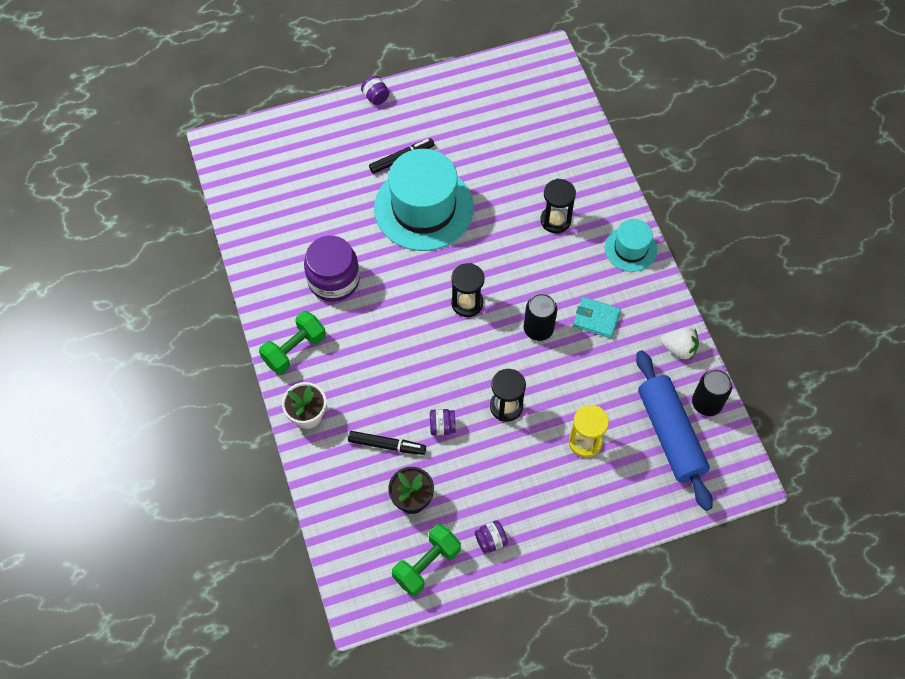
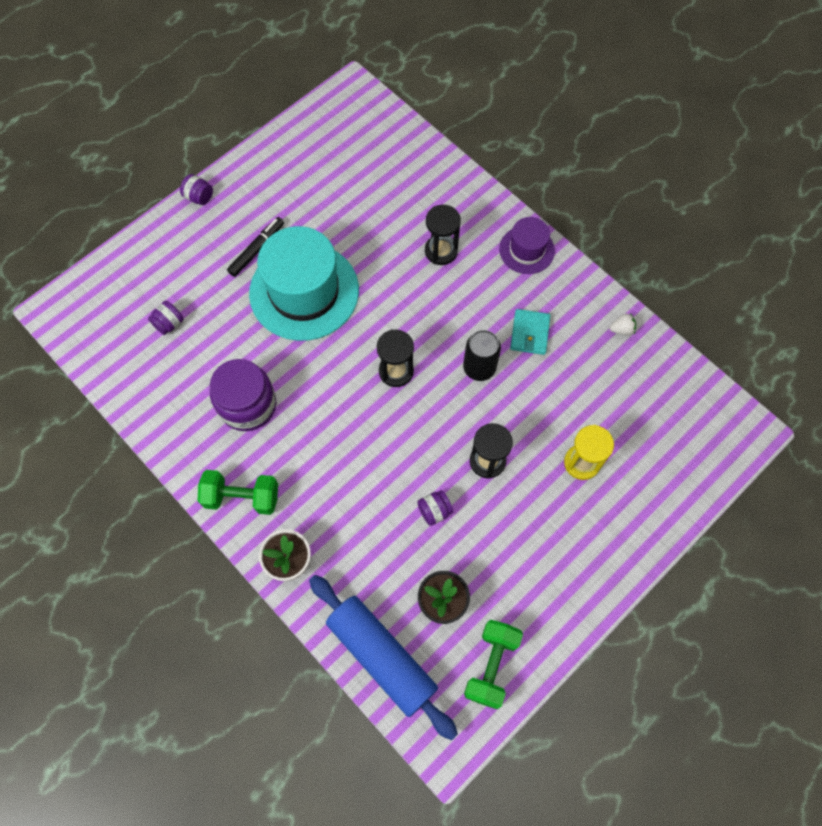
camera: 25 degrees left, 5 degrees up
green dumbbell [259,311,326,375] -> green dumbbell turned 75 degrees clockwise [198,470,278,515]
black marker [348,431,426,455] -> none
purple jar [475,520,508,553] -> purple jar moved to [148,301,184,335]
turquoise wallet [573,297,621,338] -> turquoise wallet turned 75 degrees counterclockwise [510,309,551,355]
turquoise hat [605,219,657,272] -> purple hat [499,217,555,274]
blue rolling pin [636,350,713,511] -> blue rolling pin moved to [309,575,458,740]
white strawberry [660,327,699,360] -> white strawberry [609,313,636,336], size x0.65
black can [692,369,732,416] -> none

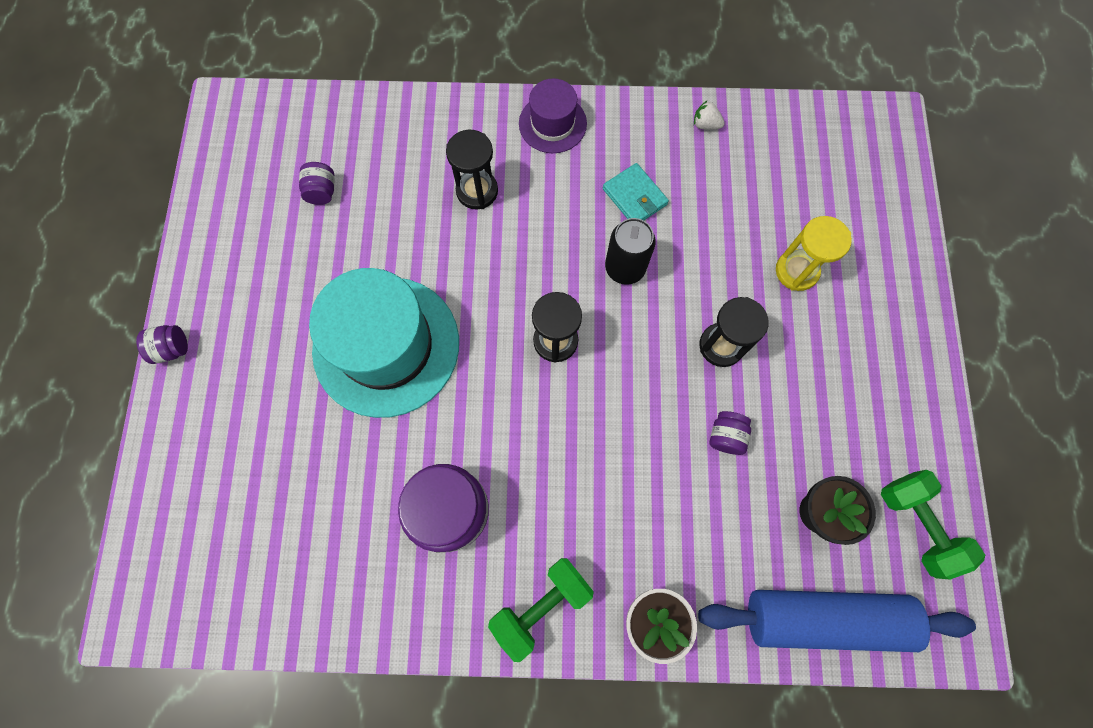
camera: 45 degrees left, 5 degrees up
purple jar [148,301,184,335] -> purple jar moved to [299,162,334,205]
black marker [227,217,284,277] -> none
white strawberry [609,313,636,336] -> white strawberry turned 105 degrees counterclockwise [694,100,725,130]

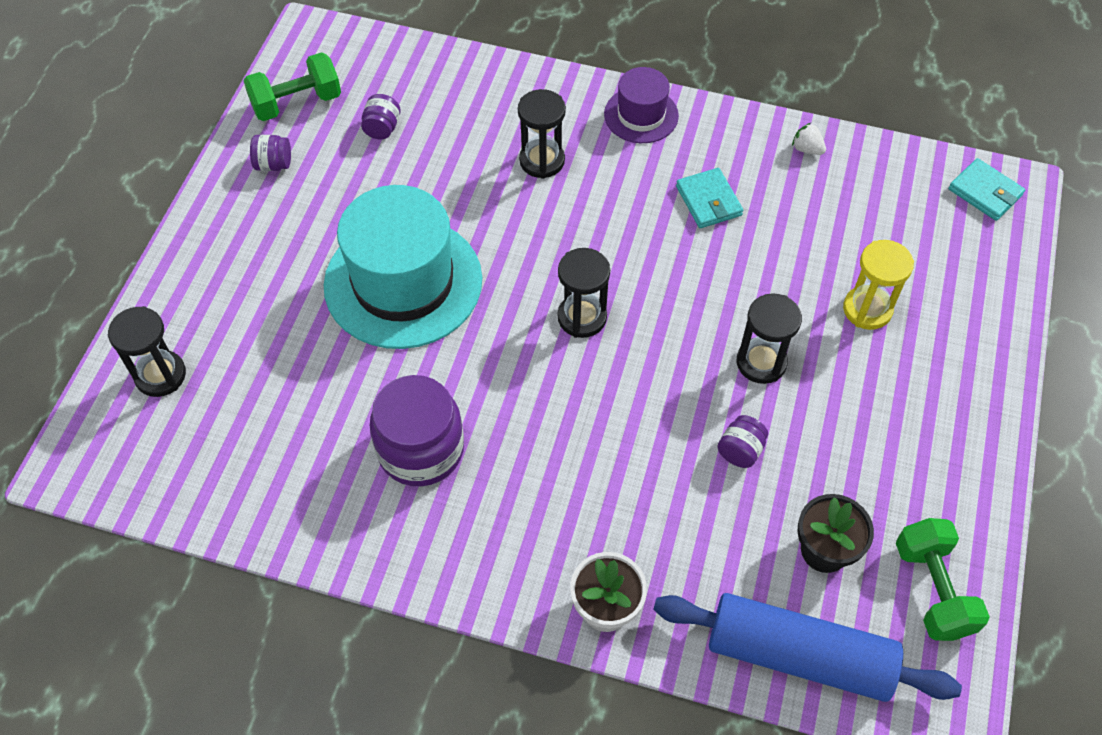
camera: 15 degrees right, 15 degrees down
purple jar [136,325,188,364] -> purple jar moved to [250,135,291,171]
green dumbbell [488,558,594,662] -> green dumbbell moved to [244,52,341,121]
black can [605,218,656,285] -> none
none -> black hourglass [108,306,186,397]
none -> turquoise wallet [948,158,1025,221]

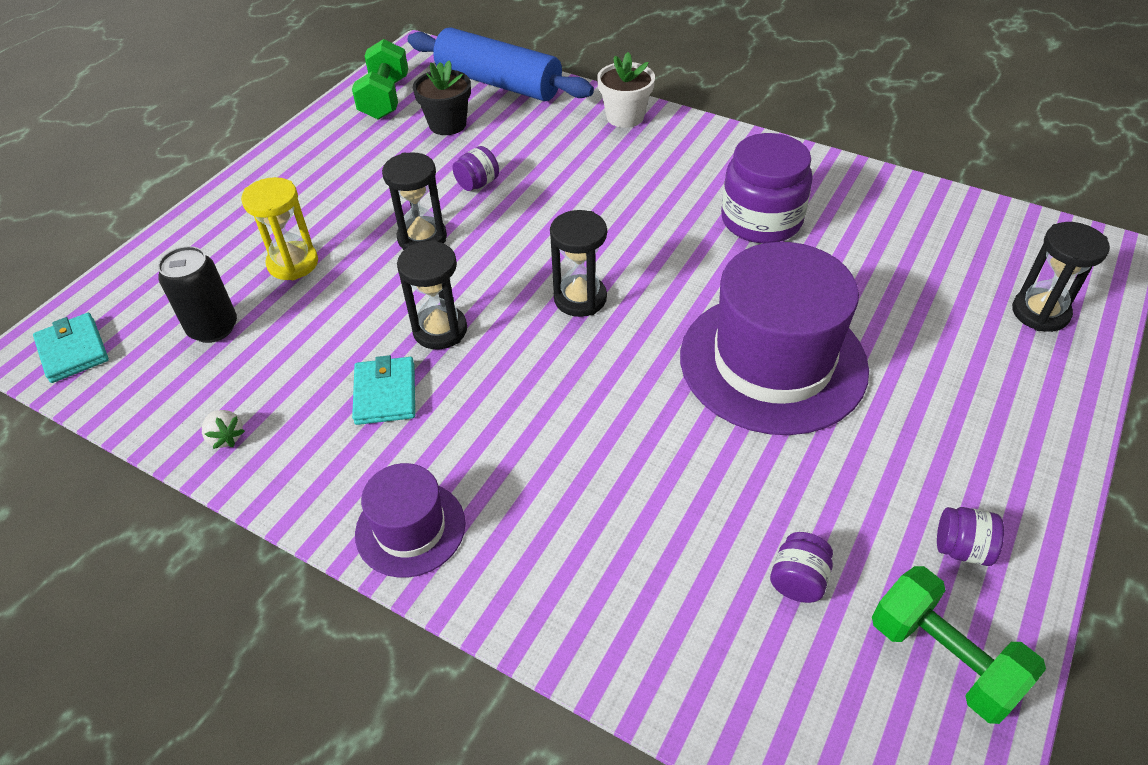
camera: 165 degrees left, 10 degrees down
green dumbbell [244,52,341,121] -> green dumbbell turned 60 degrees clockwise [872,566,1046,724]
turquoise hat [324,185,482,349] -> purple hat [680,242,869,435]
black hourglass [518,89,566,179] -> black hourglass moved to [397,240,467,349]
none -> black can [158,246,237,343]

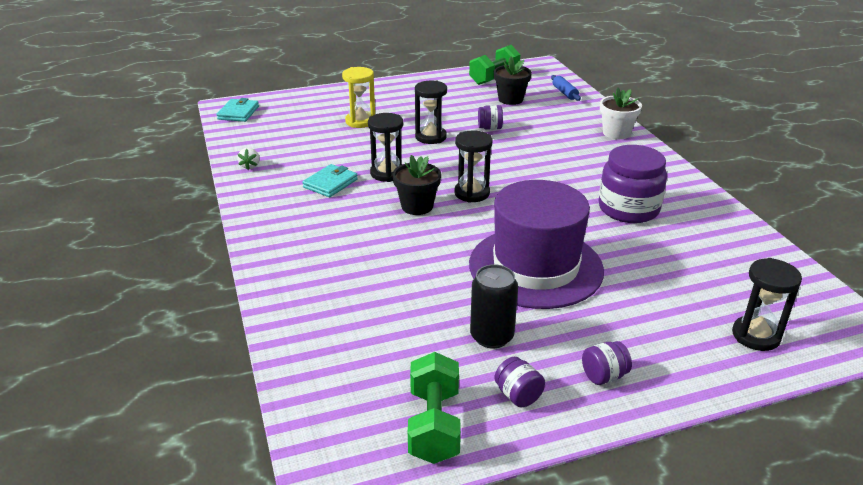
camera: 40 degrees right, 15 degrees down
black can [158,246,237,343] -> black can moved to [470,264,518,348]
purple hat [355,463,465,578] -> none
blue rolling pin [407,27,594,101] -> blue rolling pin [551,75,581,101], size x0.41
purple jar [770,532,833,603] -> purple jar moved to [582,341,632,385]
none -> black flower pot [392,155,441,215]

